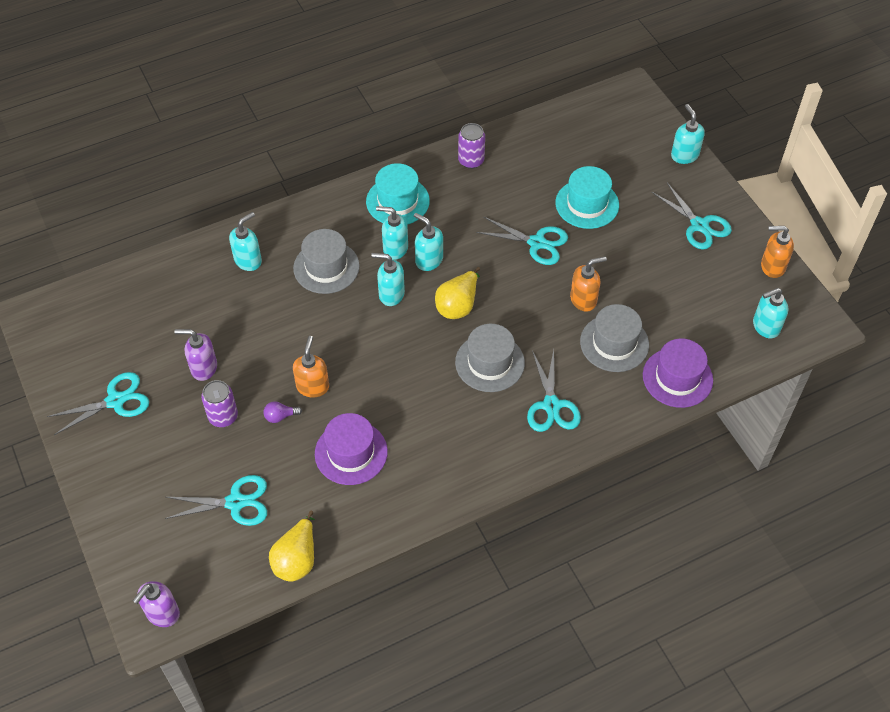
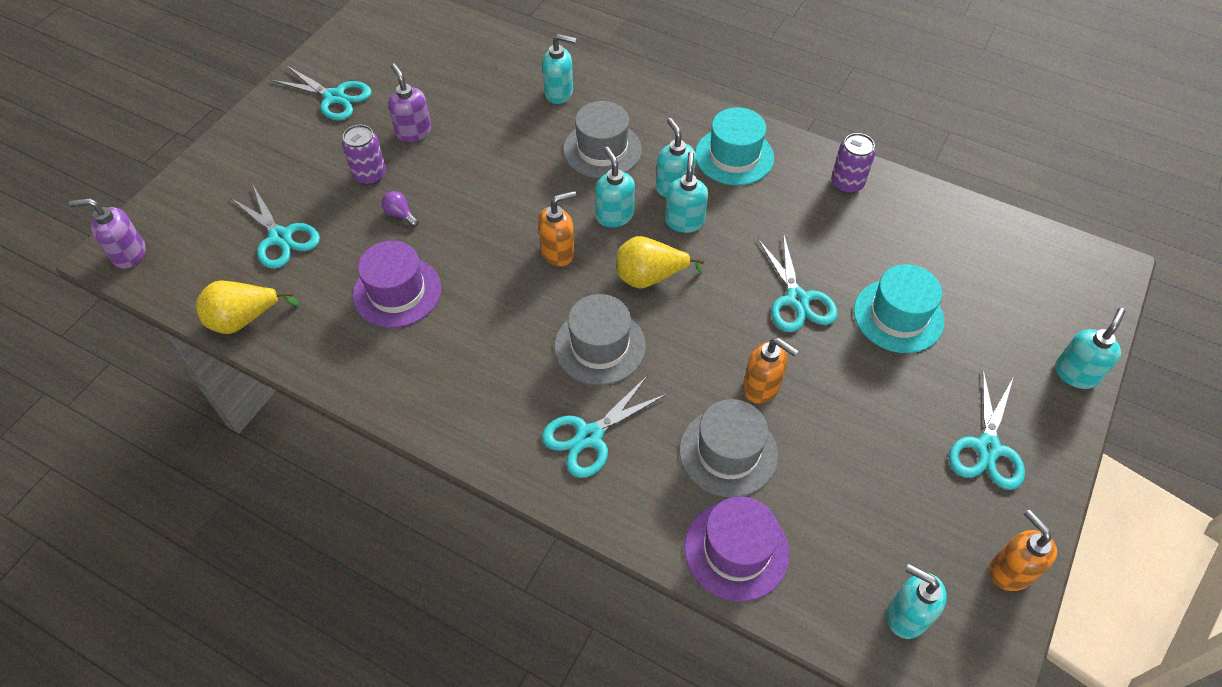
camera: 55 degrees right, 0 degrees up
orange soap dispenser [293,336,329,398] -> orange soap dispenser moved to [538,191,576,267]

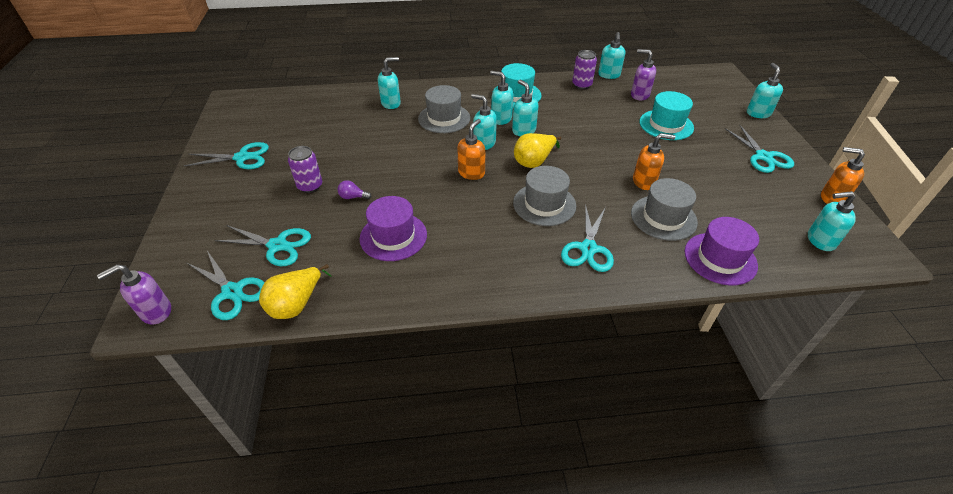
camera: 35 degrees left, 10 degrees down
purple soap dispenser [388,64,432,142] -> purple soap dispenser moved to [631,49,656,101]
turquoise scissors [758,233,838,332] -> turquoise scissors moved to [187,251,265,320]
none -> turquoise soap dispenser [598,32,625,79]

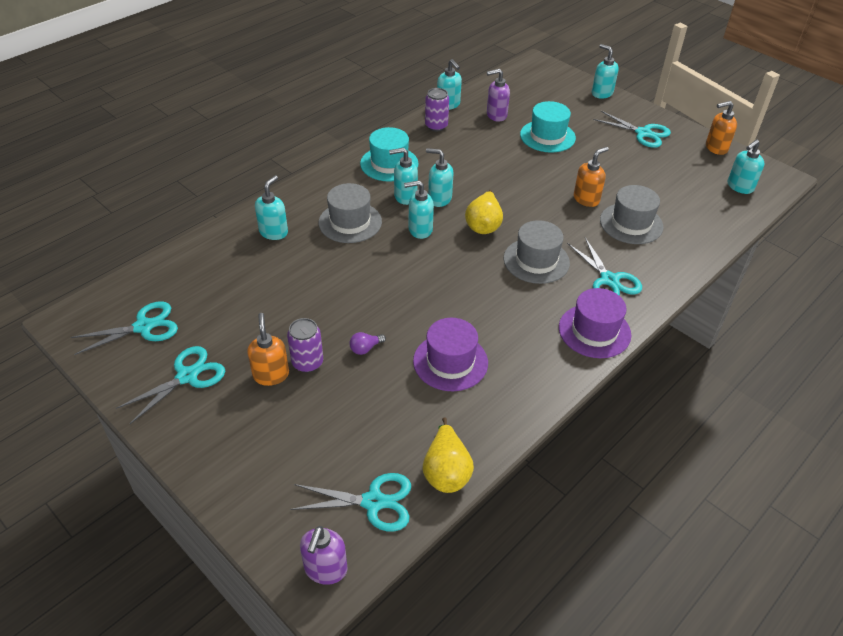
camera: 40 degrees left, 0 degrees up
turquoise scissors [214,225,311,266] -> turquoise scissors moved to [71,301,178,355]
orange soap dispenser [457,119,485,180] -> orange soap dispenser moved to [247,313,289,386]
purple hat [685,217,759,285] -> purple hat moved to [559,288,631,358]

